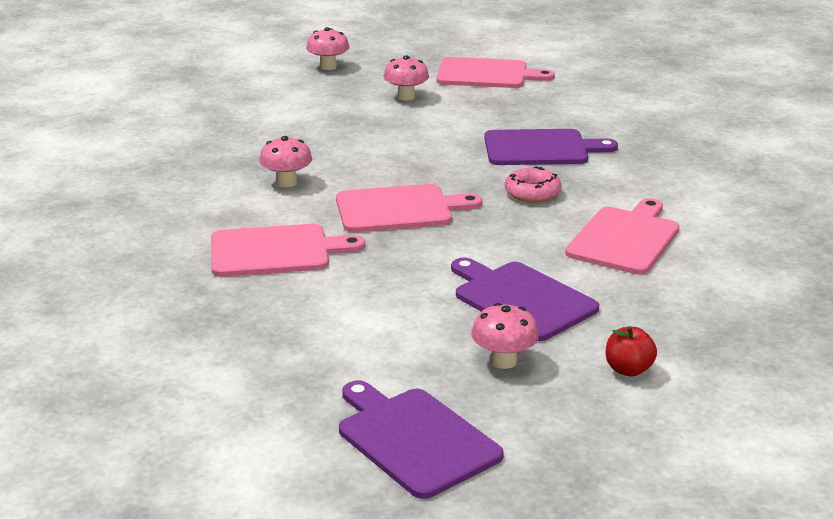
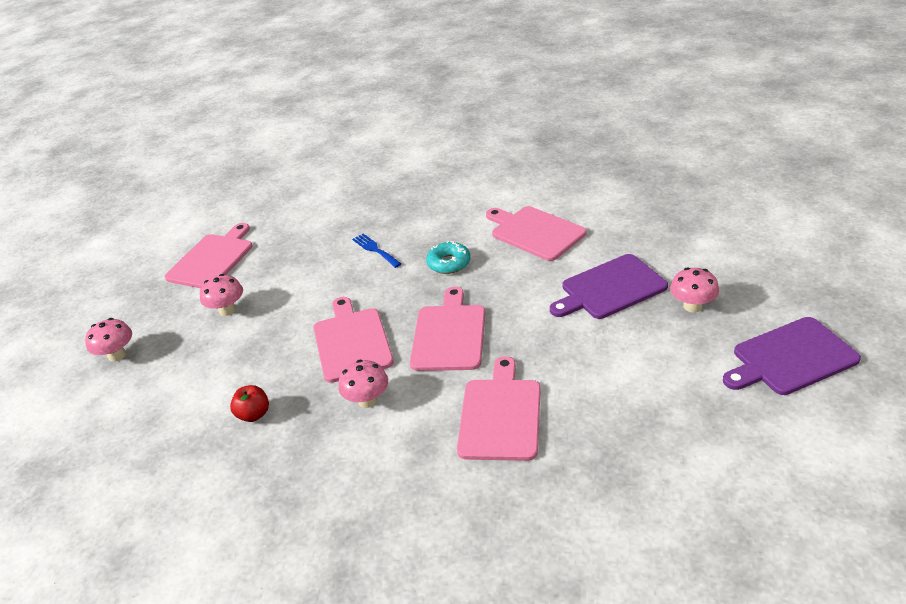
camera: 70 degrees left, 10 degrees up
purple cutting board [484,129,618,165] -> blue fork [352,234,401,268]
pink donut [505,166,562,202] -> turquoise donut [426,241,470,274]
red apple [606,326,657,377] -> red apple moved to [230,385,269,422]
none -> pink cutting board [313,297,394,383]

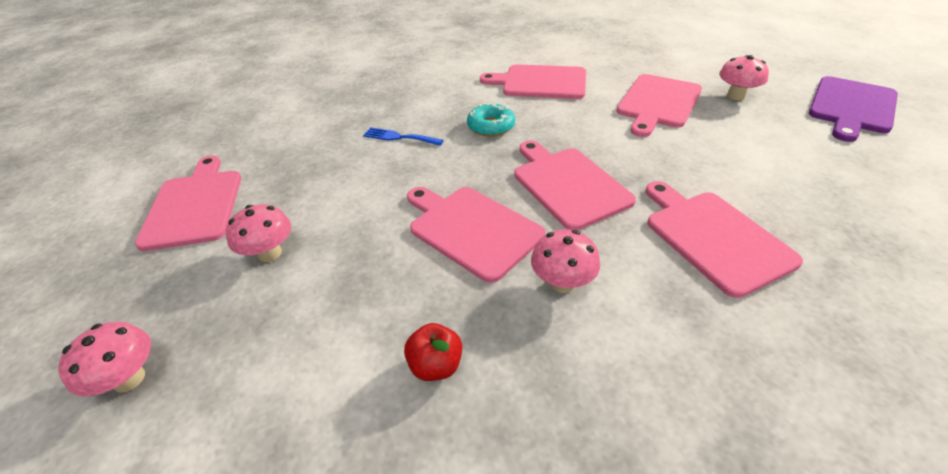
camera: 35 degrees left, 5 degrees up
purple cutting board [550,254,668,319] -> pink cutting board [616,74,702,137]

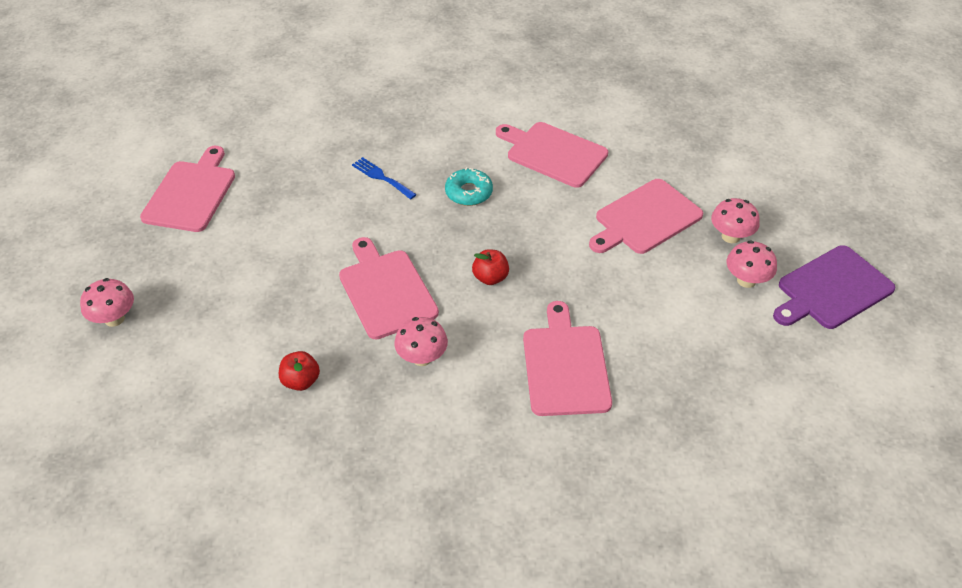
camera: 20 degrees right, 5 degrees up
pink mushroom [226,204,291,262] -> pink mushroom moved to [727,241,777,288]
pink cutting board [514,140,636,230] -> red apple [472,249,509,285]

